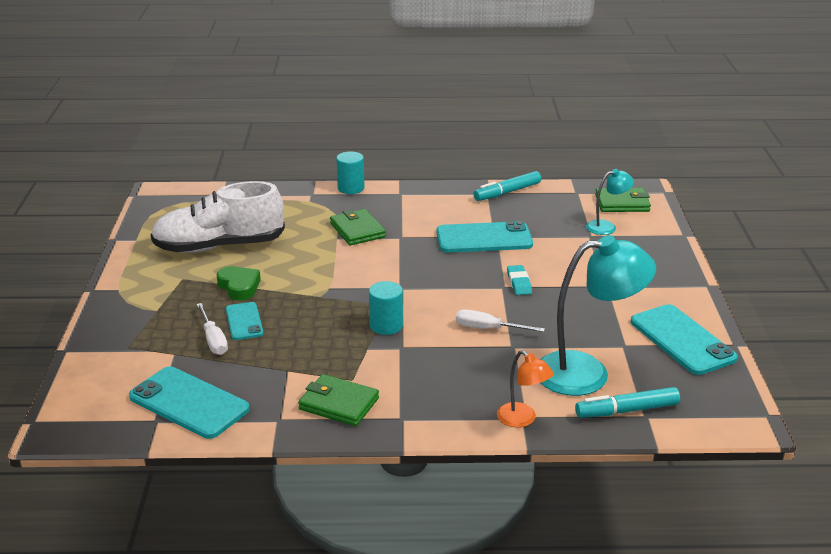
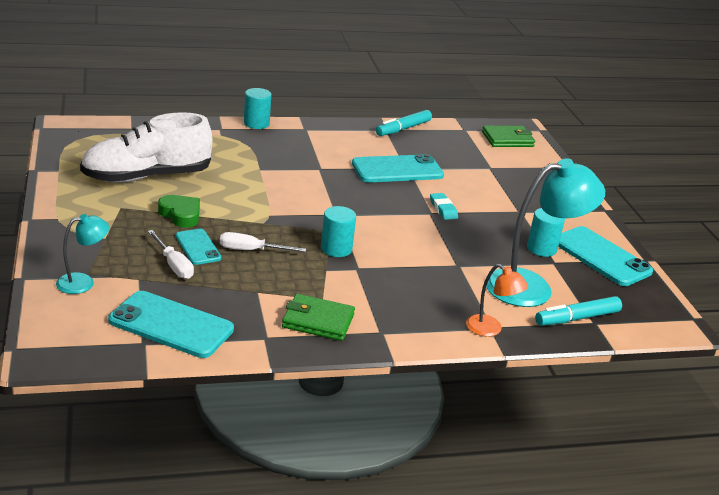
camera: 15 degrees left, 0 degrees up
green wallet [330,209,386,245] -> none
white screwdriver [456,309,545,332] -> white screwdriver moved to [220,232,306,252]
turquoise lamp [586,169,634,235] -> turquoise lamp moved to [56,214,109,294]
none -> turquoise cylinder [527,208,565,257]

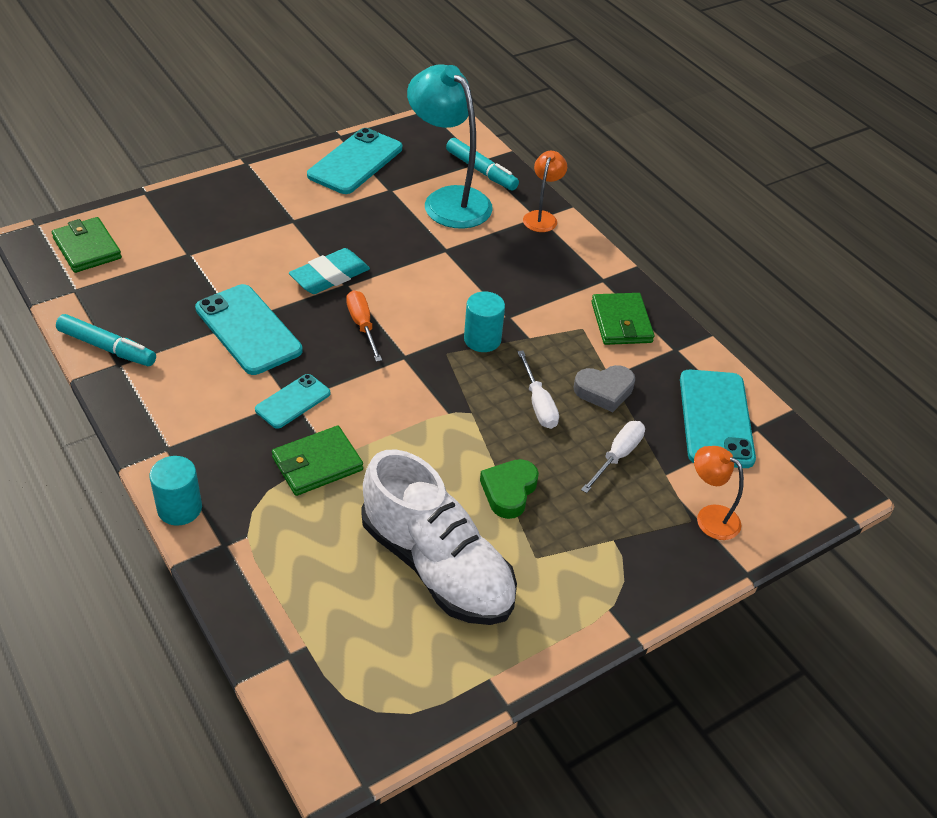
camera: 110 degrees left, 15 degrees up
turquoise lamp [56,214,109,294] -> orange lamp [694,446,744,540]
turquoise phone [176,229,221,265] -> turquoise phone moved to [255,374,331,429]
turquoise eraser [430,193,458,220] -> turquoise eraser [289,248,370,294], size x1.58
turquoise cylinder [527,208,565,257] -> none
none -> green wallet [272,426,363,496]
none -> orange screwdriver [346,290,382,362]
none -> grey heart [574,365,635,412]

